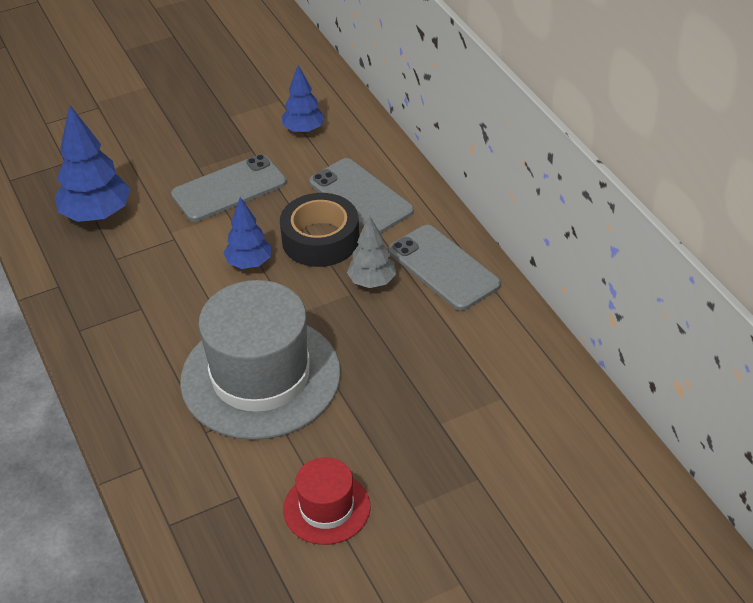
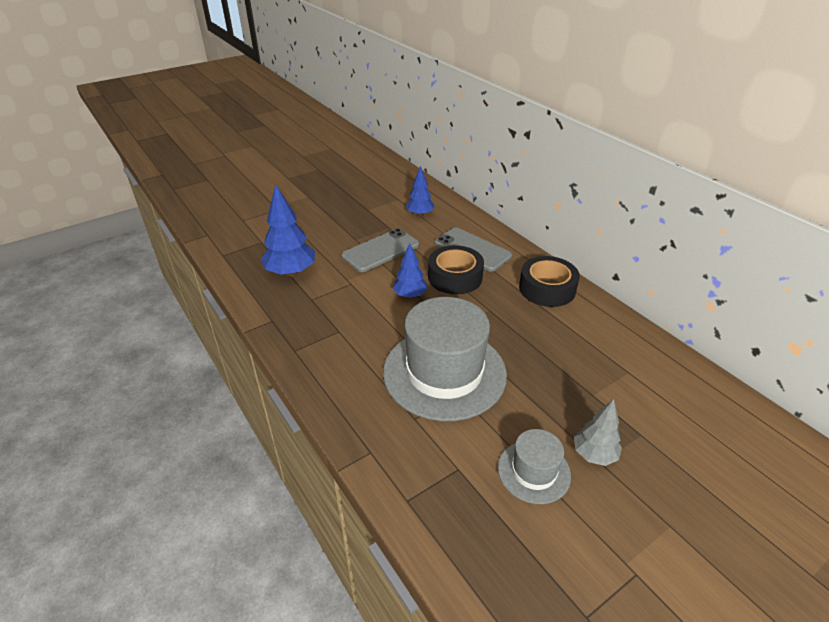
camera: 10 degrees left, 5 degrees down
red hat [283,457,370,545] -> grey hat [498,429,571,504]
grey tree [347,215,396,288] -> grey tree moved to [574,399,622,466]
grey phone [389,225,501,311] -> black tape [519,256,580,307]

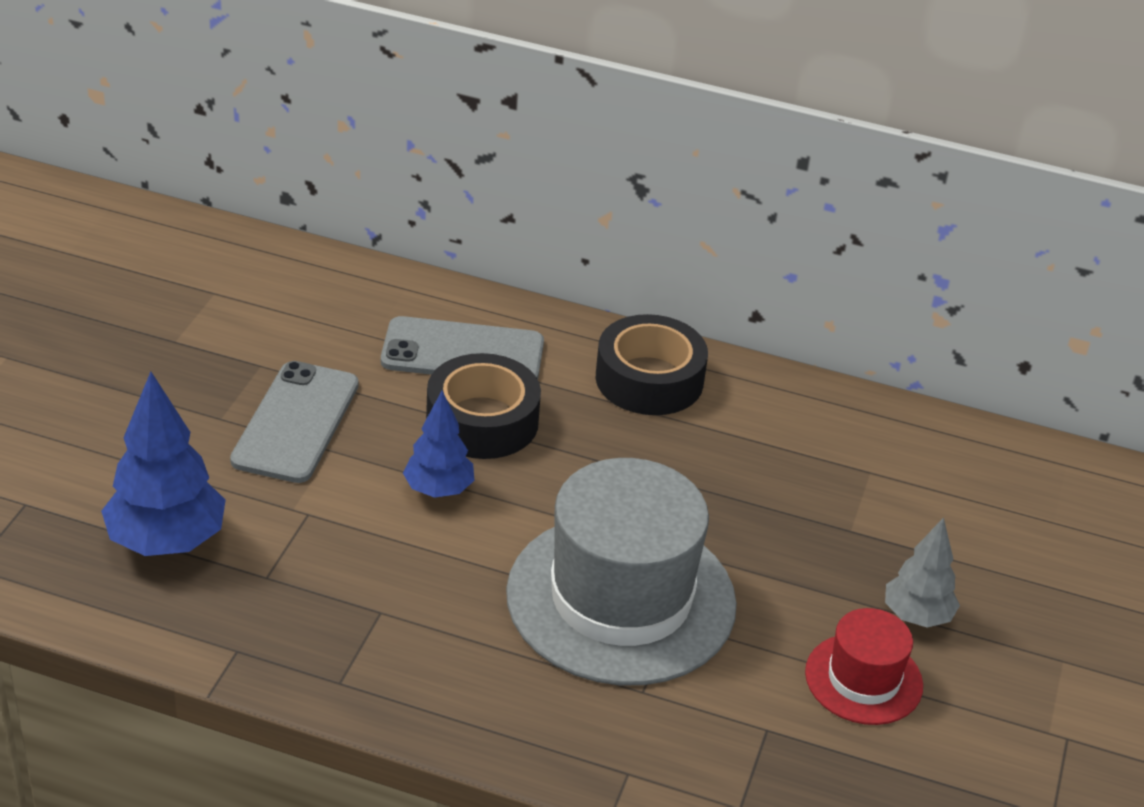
camera: 40 degrees left, 0 degrees up
blue tree [406,166,434,217] -> none
grey hat [498,429,571,504] -> red hat [805,608,923,725]

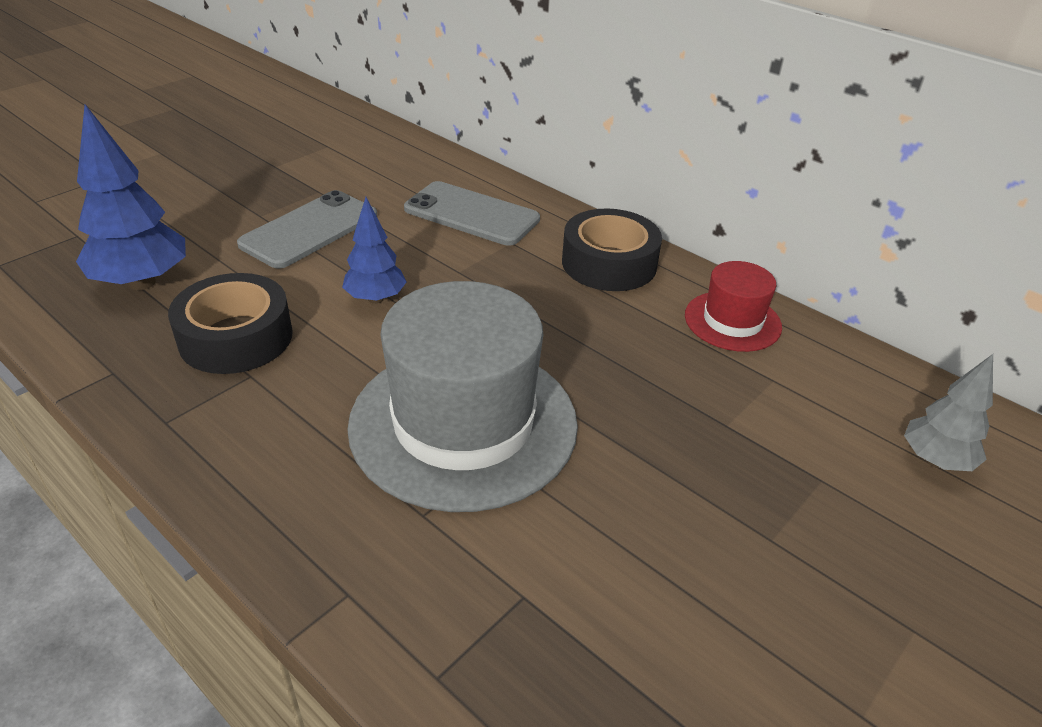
camera: 25 degrees right, 0 degrees up
black tape [426,353,541,459] -> black tape moved to [168,273,293,374]
red hat [805,608,923,725] -> red hat moved to [685,261,782,352]
grey tree [885,517,960,628] -> grey tree moved to [904,354,993,471]

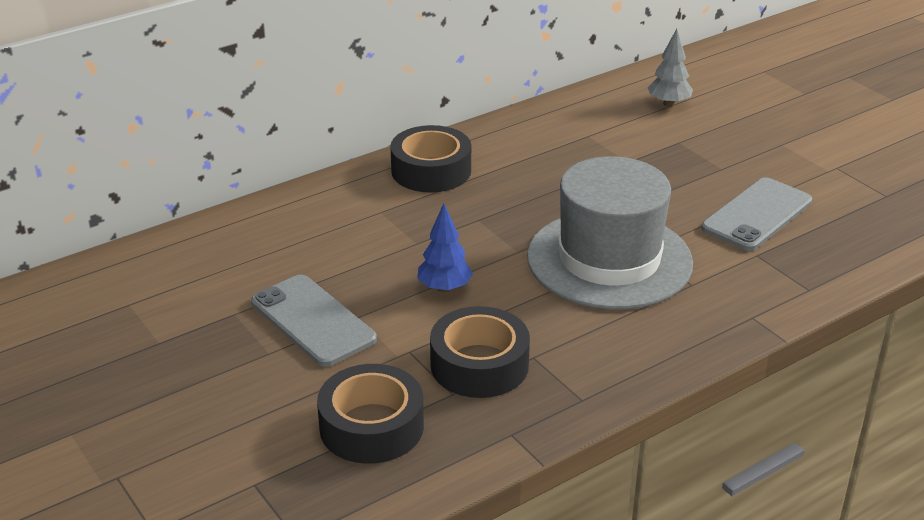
camera: 75 degrees left, 5 degrees down
blue tree [76,104,186,290] -> black tape [317,364,424,464]
grey phone [404,181,540,246] -> grey phone moved to [701,177,812,251]
red hat [685,261,782,352] -> none

